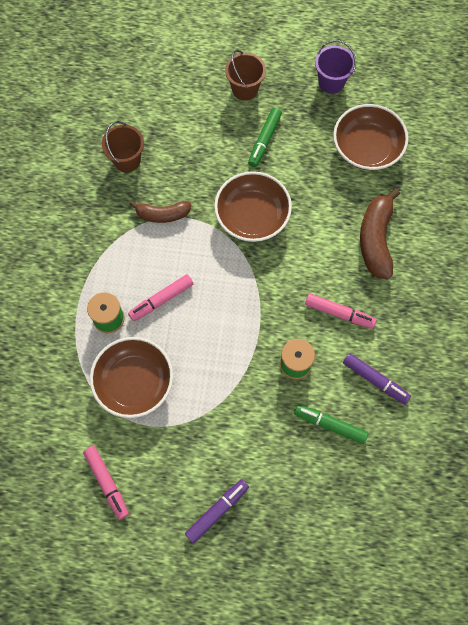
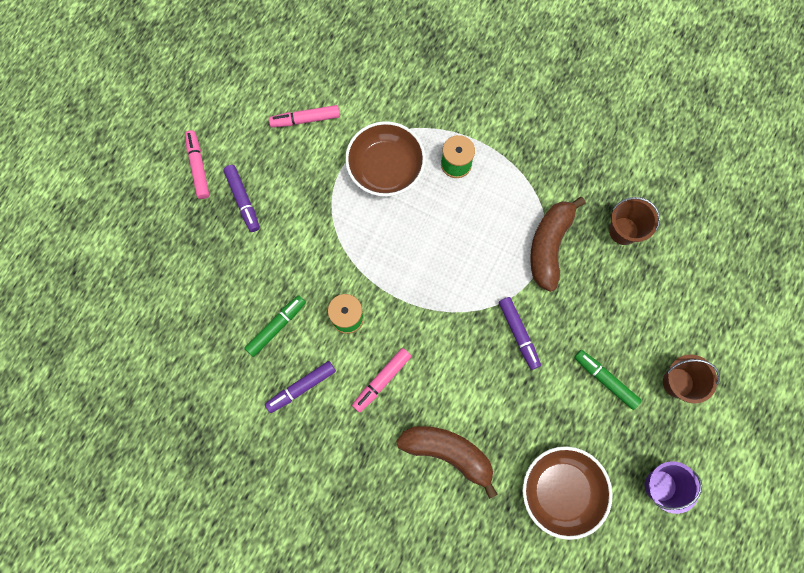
camera: 110 degrees right, 5 degrees up
pink marker [128,274,194,321] -> pink marker moved to [185,130,210,199]
brown banana [129,201,191,223] -> brown banana [530,197,585,292], size x1.58
brown bowl [214,171,292,242] -> purple marker [499,297,541,370]

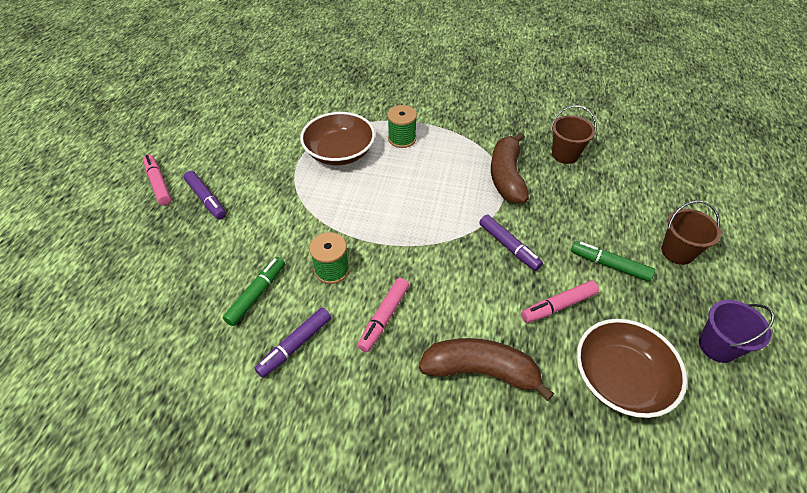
camera: 15 degrees left, 25 degrees down
pink marker [269,105,340,127] -> pink marker moved to [521,281,599,323]

